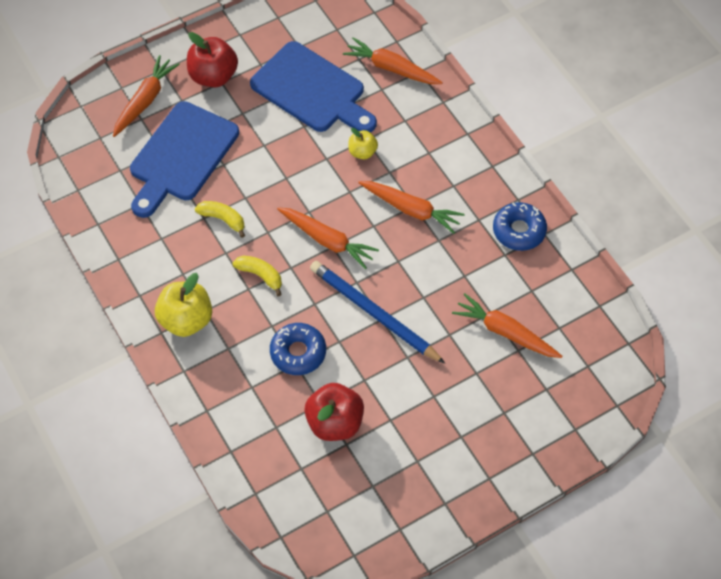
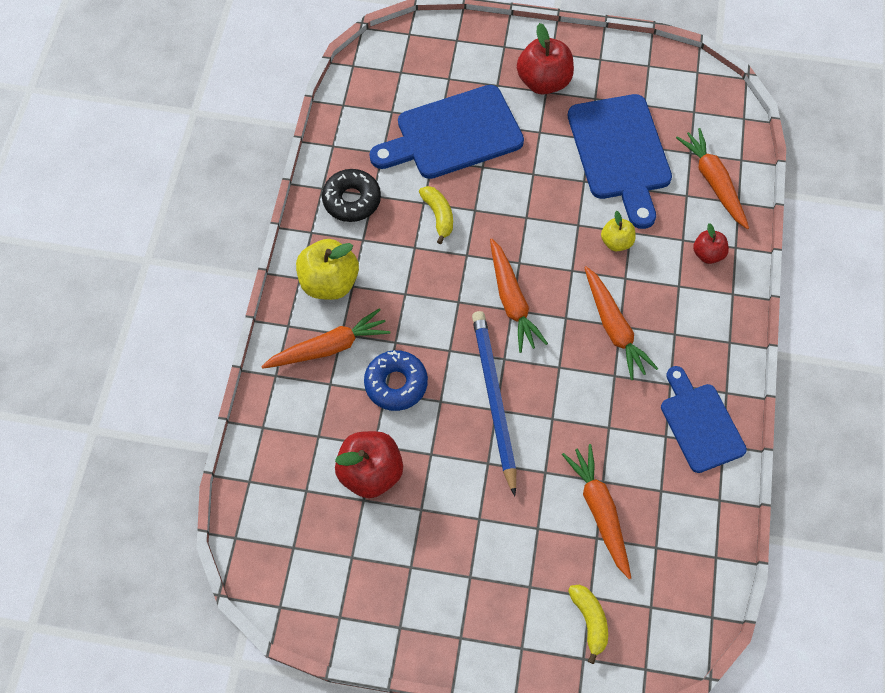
camera: 40 degrees right, 5 degrees up
orange carrot [113,55,180,137] -> orange carrot moved to [261,308,390,369]
yellow banana [232,256,282,296] -> yellow banana moved to [568,585,608,664]
blue donut [493,202,547,251] -> blue cutting board [661,366,747,473]
none -> black donut [322,169,381,222]
none -> red apple [693,223,729,264]

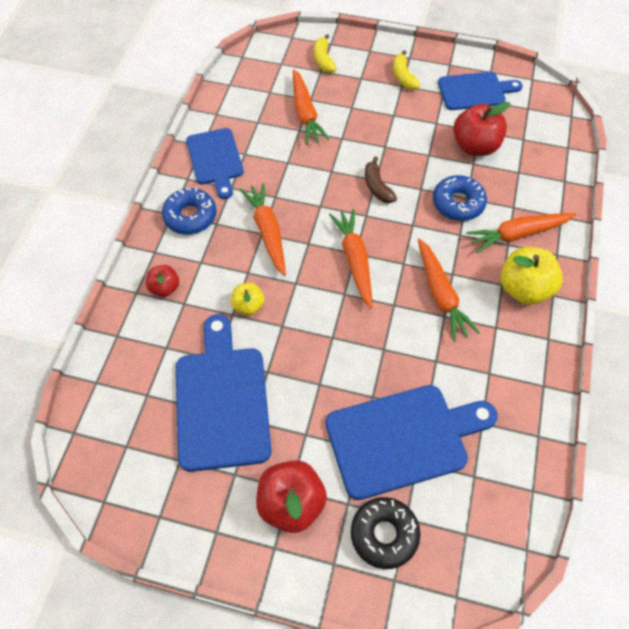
camera: 175 degrees left, 5 degrees down
black donut [322,169,381,222] -> black donut moved to [351,497,420,569]
yellow banana [419,186,453,244] -> yellow banana moved to [393,50,420,90]
blue pencil [472,311,516,496] -> brown banana [365,156,397,203]
orange carrot [676,128,749,229] -> orange carrot moved to [418,238,480,341]
none -> blue donut [162,188,216,234]
none -> blue cutting board [438,72,523,110]

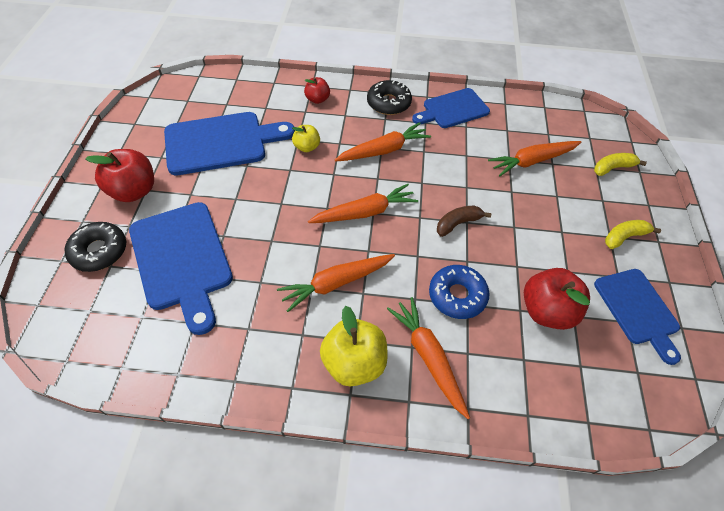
camera: 80 degrees right, 5 degrees down
blue donut [162,188,216,234] -> black donut [367,80,412,115]

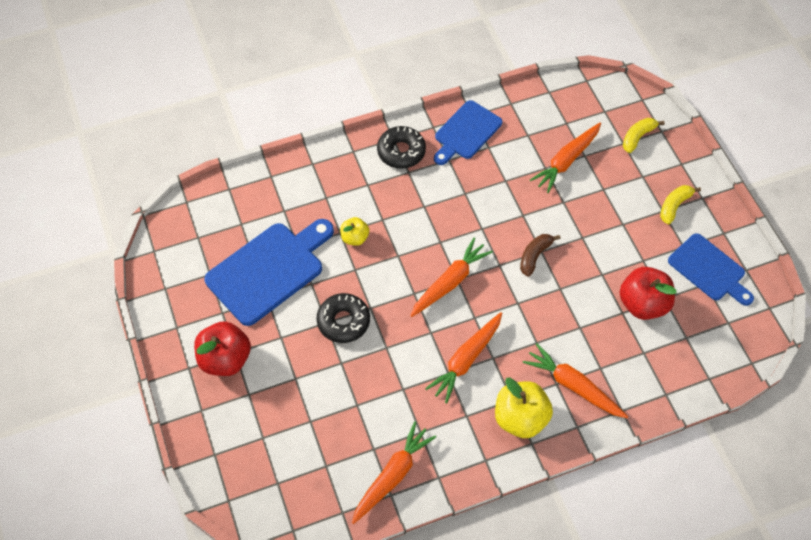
camera: 25 degrees left, 5 degrees up
black donut [65,222,126,272] -> black donut moved to [317,293,370,343]
blue cutting board [129,202,233,335] -> none
red apple [304,77,330,104] -> none
orange carrot [335,122,431,162] -> orange carrot moved to [352,421,437,524]
blue donut [429,265,490,319] -> none

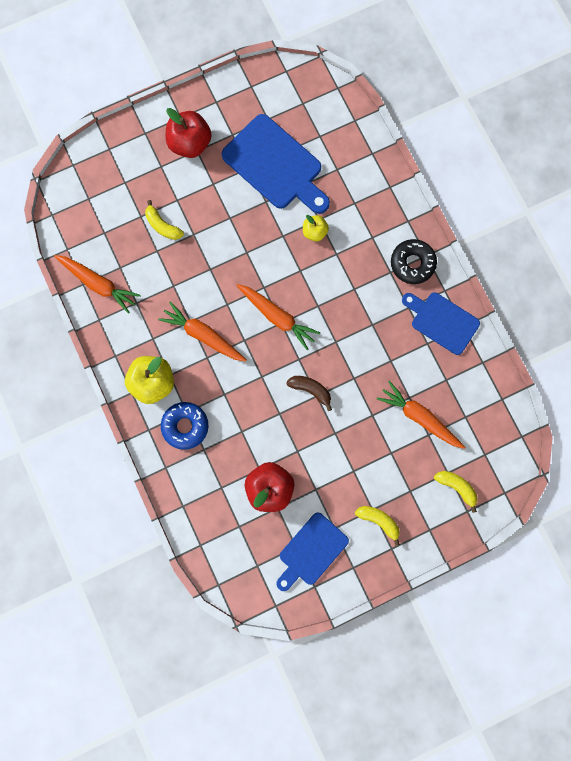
camera: 85 degrees right, 20 degrees up
black donut [317,293,370,343] -> none
orange carrot [523,343,628,418] -> blue donut [161,402,209,450]
none -> yellow banana [145,200,184,240]

